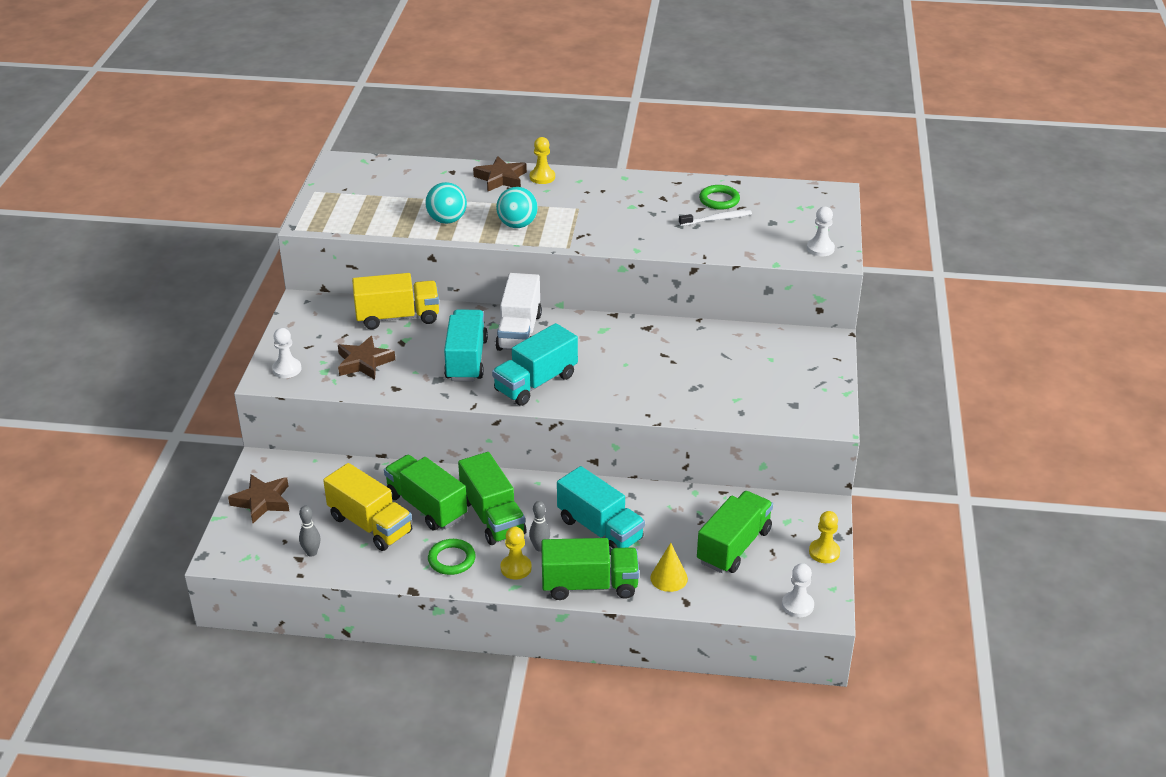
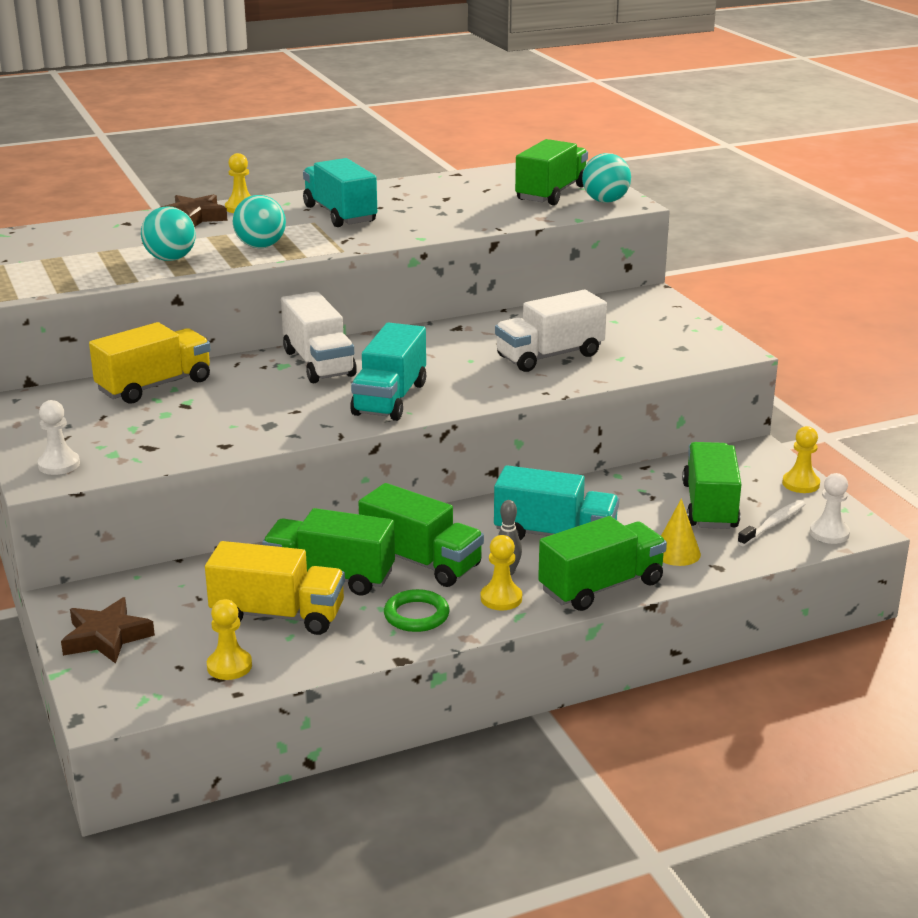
camera: 30 degrees left, 10 degrees down
grey bowling pin [299,506,321,557] -> yellow pawn [207,599,252,680]
brown star [338,336,395,380] -> none
turquoise truck [444,309,488,381] -> turquoise truck moved to [303,158,377,227]
white toothbrush [679,210,752,226] -> white toothbrush moved to [737,500,805,546]
green ring [699,185,740,210] -> none
white pawn [807,207,835,256] -> turquoise ball [582,153,631,203]
none -> white truck [495,290,607,372]
none -> green truck [515,139,588,205]

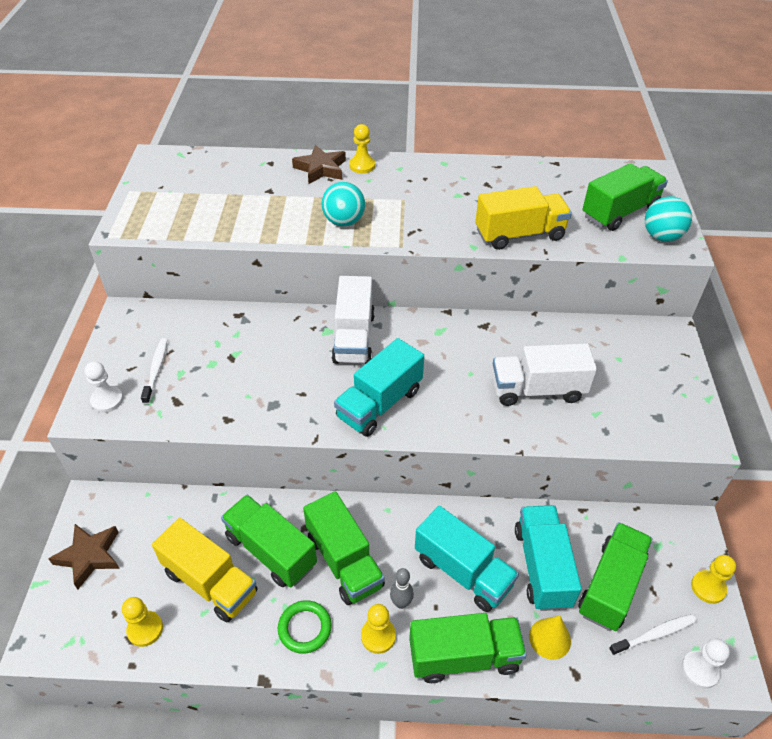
camera: 25 degrees right, 20 degrees up
yellow truck [89,322,211,404] -> yellow truck moved to [475,186,572,250]
turquoise ball [141,206,196,261] -> none
turquoise truck [303,158,377,227] -> turquoise truck moved to [515,505,582,611]
none -> white toothbrush [141,338,167,404]

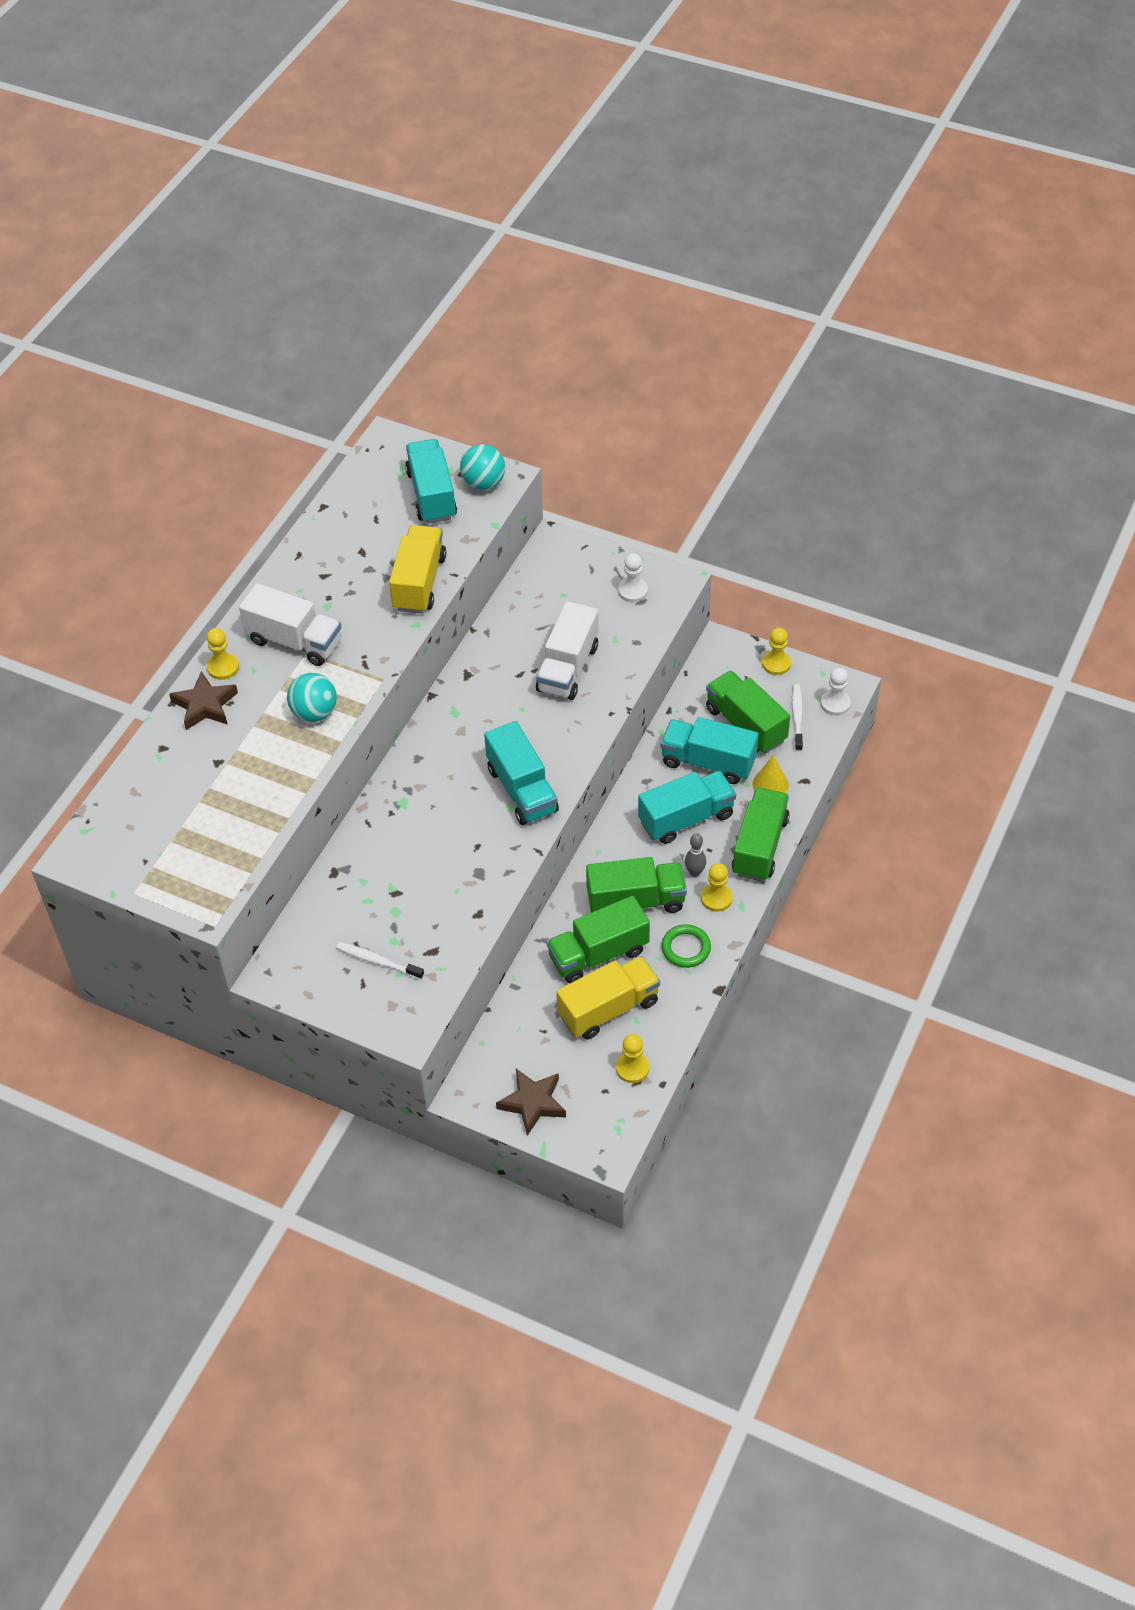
camera: 65 degrees left, 5 degrees up
white pawn [84,361,123,413] -> white pawn moved to [618,553,648,602]
white truck [332,276,375,364] -> white truck moved to [239,583,342,666]
green truck [583,163,668,231] -> turquoise truck [405,439,457,523]

